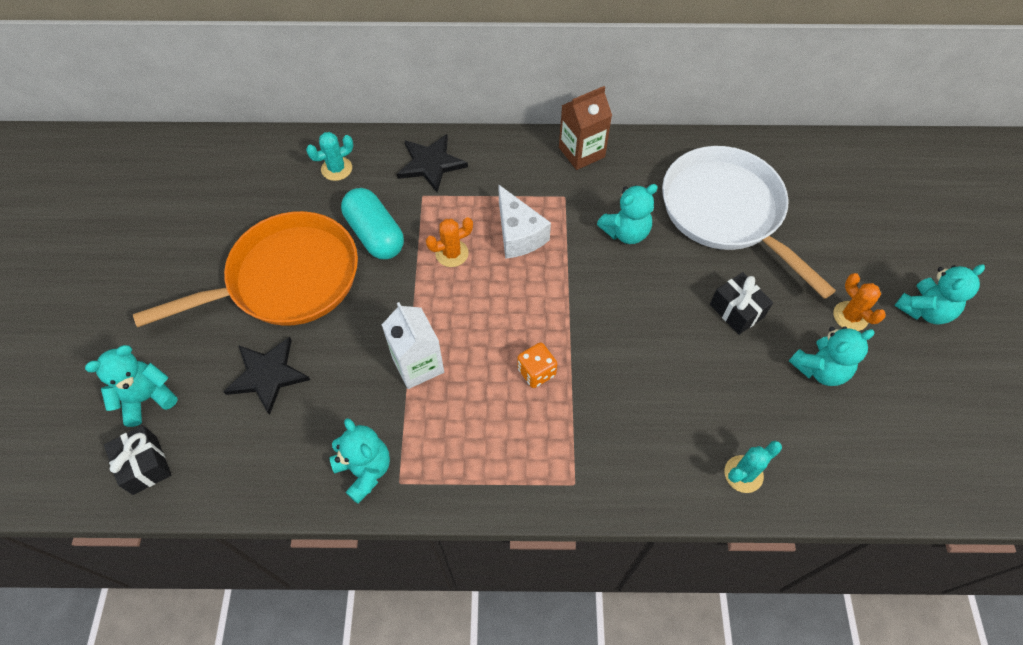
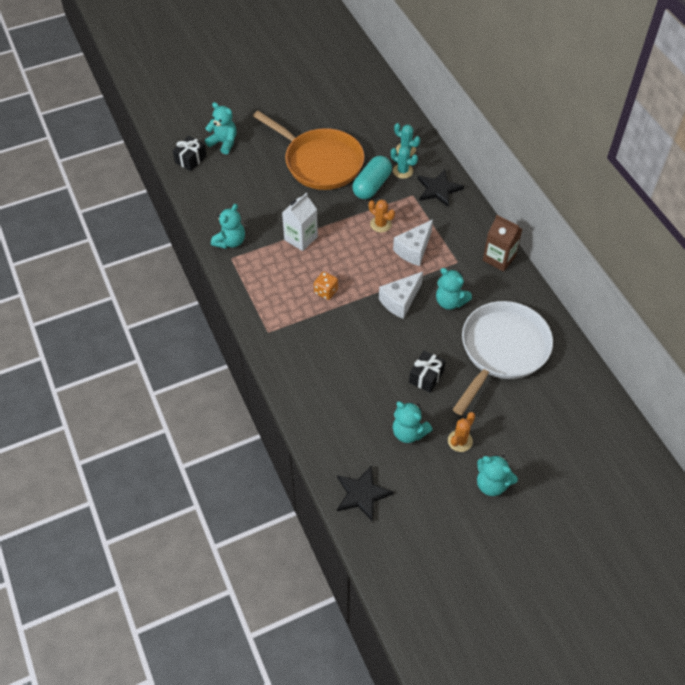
camera: 65 degrees right, 5 degrees down
black star [223,337,310,415] -> black star moved to [337,465,394,522]
turquoise cactus [724,441,782,493] -> turquoise cactus moved to [391,146,418,179]
none -> white cheese [379,272,423,319]

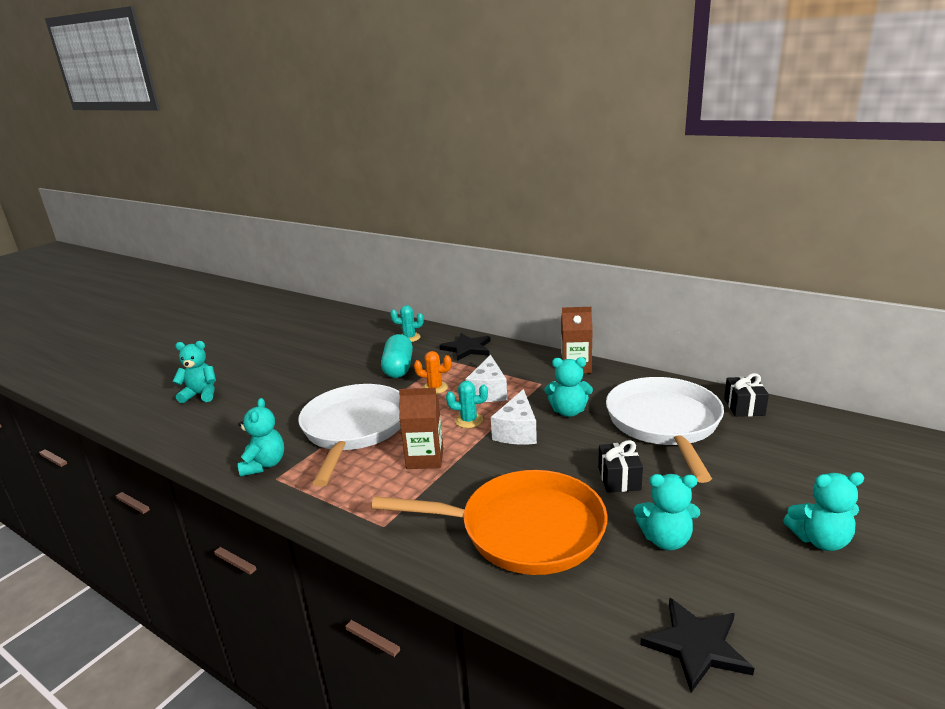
camera: 30 degrees left, 30 degrees down
black gift [173,136,207,171] -> black gift moved to [724,373,769,417]
orange pan [253,111,364,190] -> orange pan moved to [371,470,608,575]
white carton [282,193,318,251] -> white pan [298,384,401,487]
orange dice [314,272,338,300] -> brown carton [399,388,443,469]
turquoise cactus [391,146,418,179] -> turquoise cactus moved to [446,381,488,428]
orange cactus [448,412,475,452] -> none

